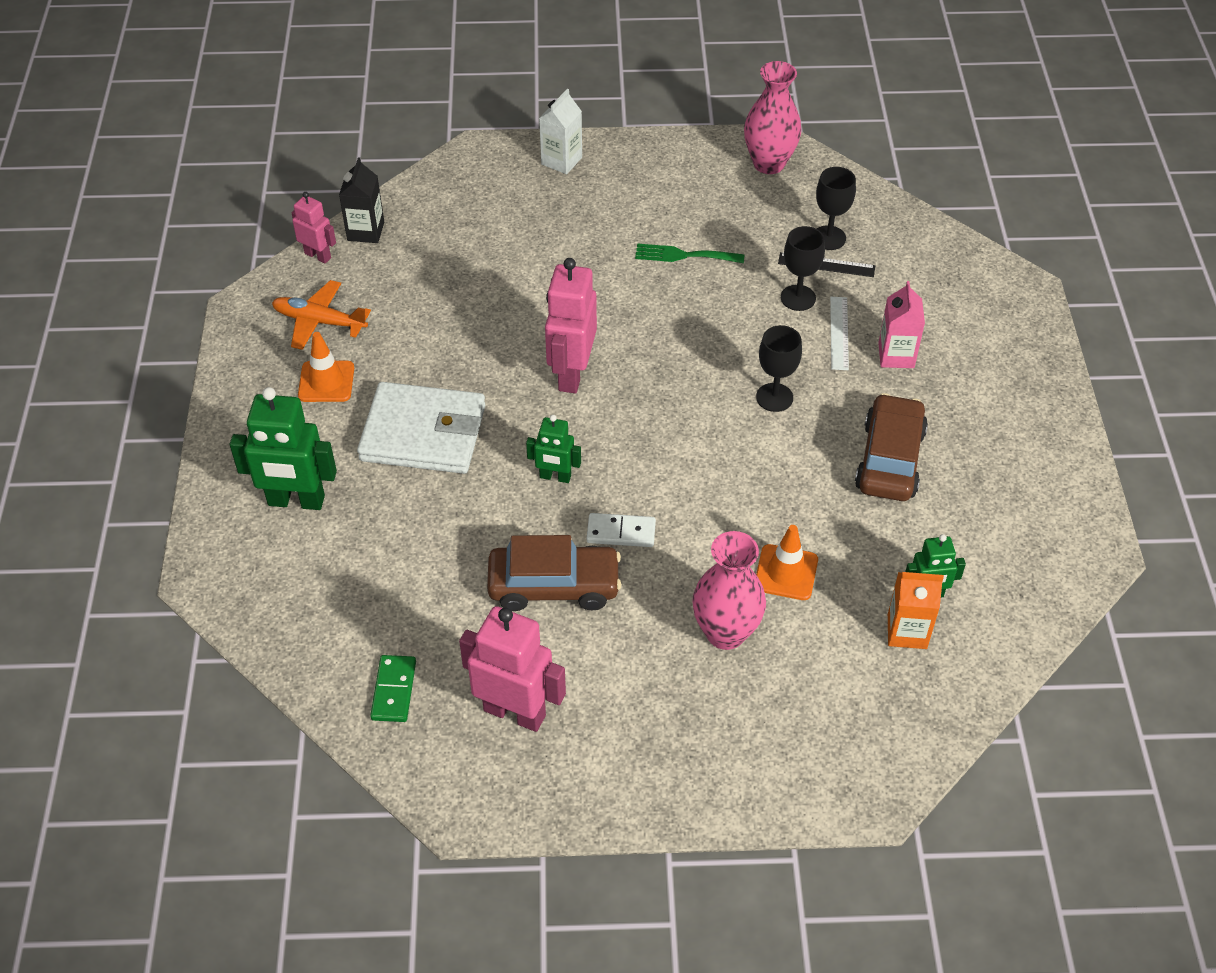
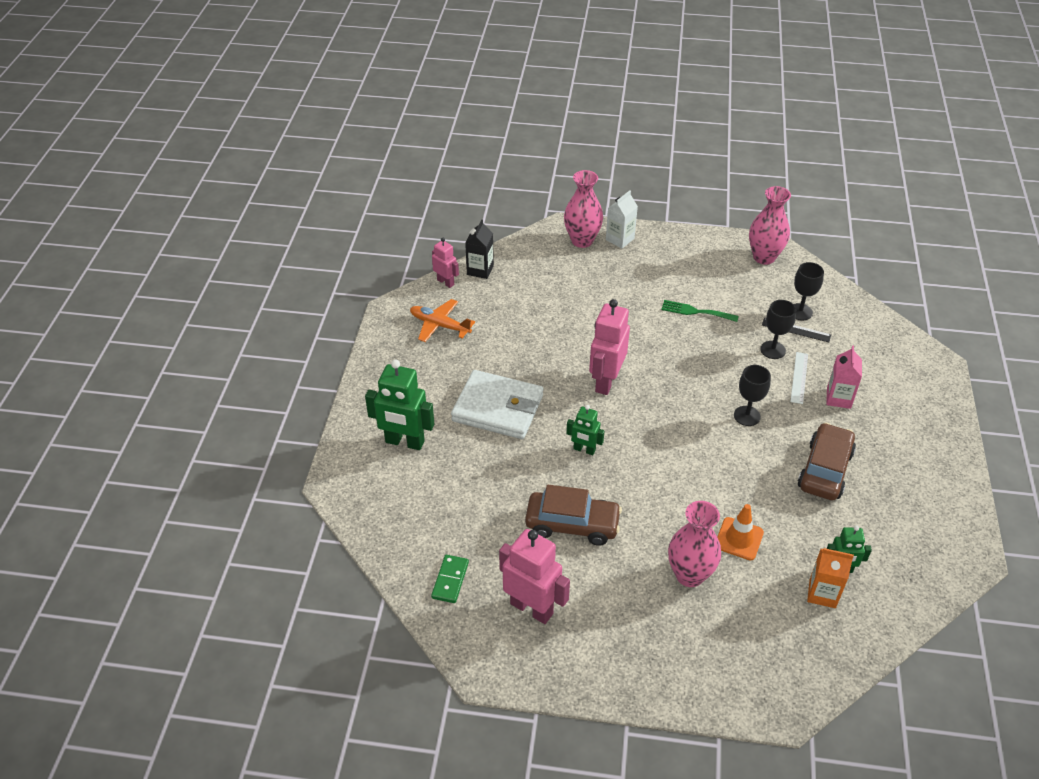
camera: 10 degrees right, 5 degrees down
orange traffic cone [298,332,354,402] -> none
white domino [587,513,656,547] -> none
none -> pink vase [564,170,603,248]

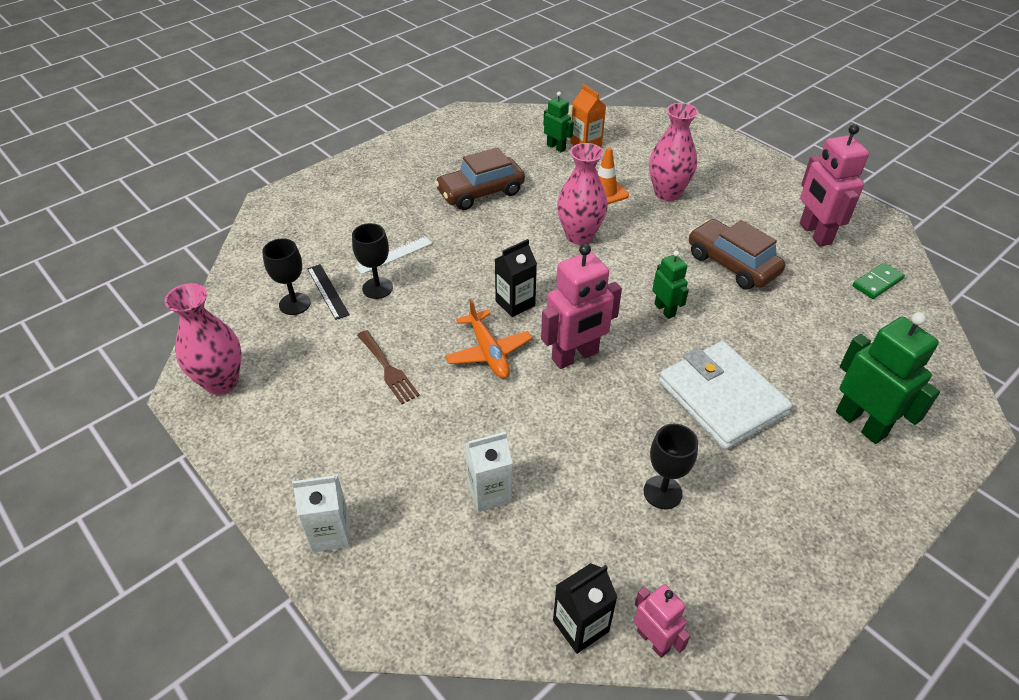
camera: 140 degrees left, 0 degrees up
orange plane [410,299,475,342] -> orange plane moved to [445,299,532,378]
pink robot [432,238,459,288] -> pink robot turned 150 degrees clockwise [634,584,691,658]
pink vase [564,170,603,248] -> pink vase moved to [557,143,608,245]
green fork [661,300,739,322] -> brown fork [357,330,420,404]
black goblet [734,365,771,426] -> black goblet moved to [644,424,698,509]
pink carton [826,345,862,409] -> none
none -> white carton [465,432,513,512]
none -> black carton [495,239,537,317]

